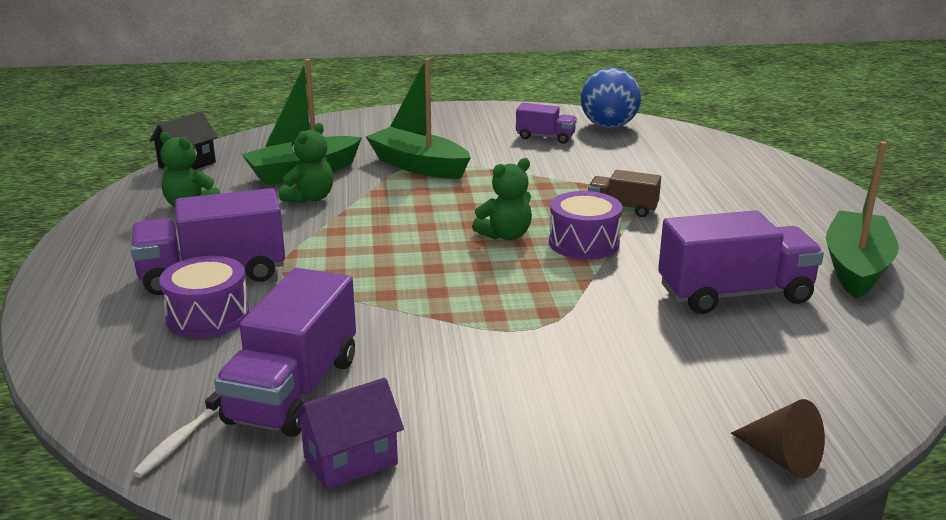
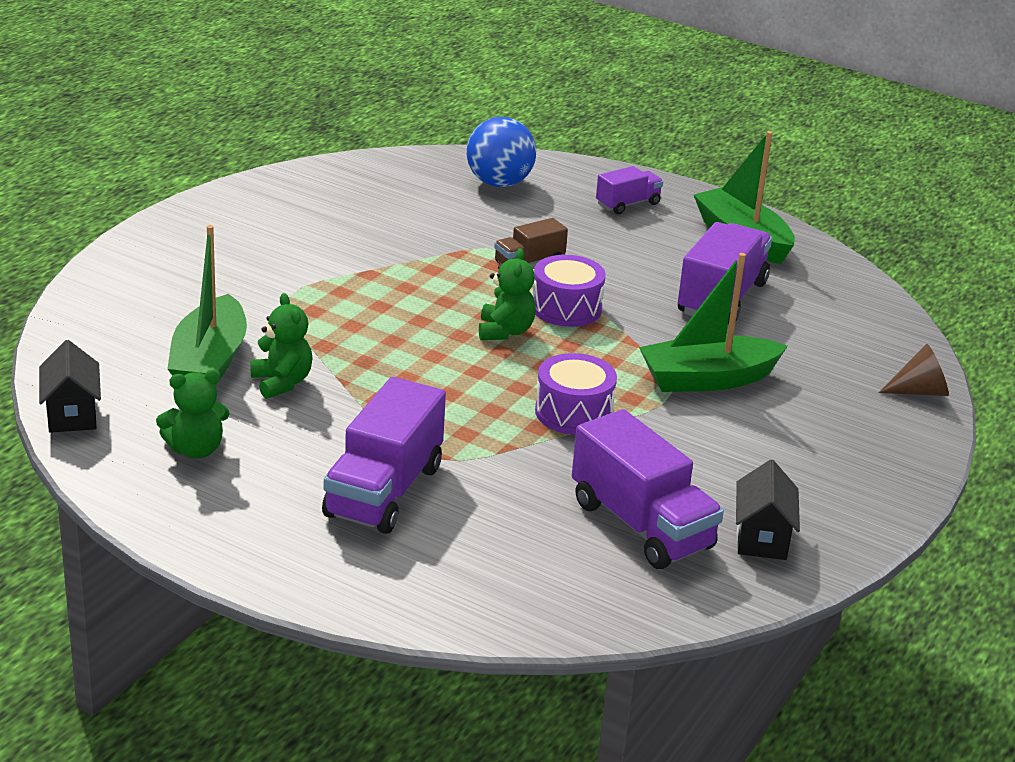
camera: 55 degrees left, 5 degrees up
white toothbrush [133,391,221,478] -> none
purple drum [159,256,250,338] -> purple drum moved to [535,353,617,435]
purple house [293,378,404,490] -> black house [736,460,800,560]
green boat [366,58,471,179] -> green boat moved to [639,253,788,392]
purple truck [516,103,577,144] -> purple truck moved to [596,166,663,214]
blue ball [581,67,641,128] -> blue ball moved to [466,117,536,187]

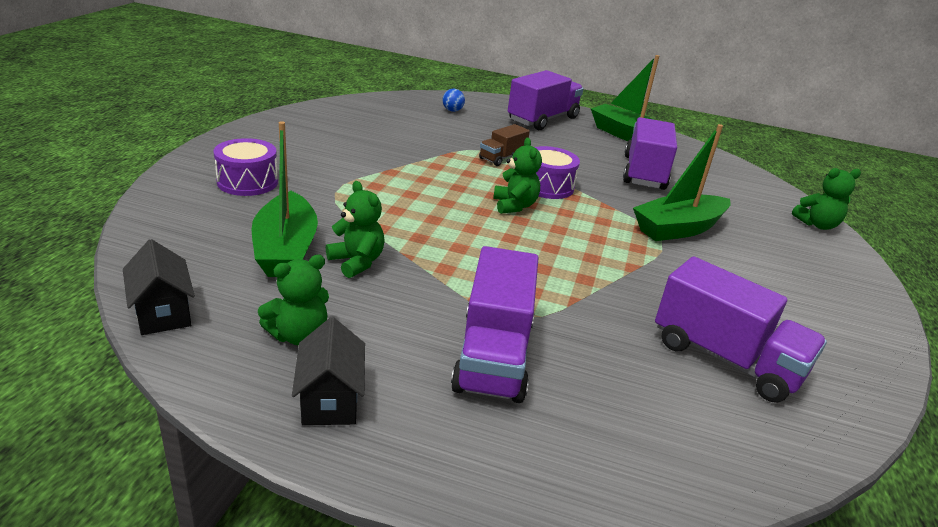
camera: 15 degrees left, 0 degrees up
blue ball [466,117,536,187] -> blue ball [442,89,465,112], size x0.46
purple drum [535,353,617,435] -> purple drum moved to [213,138,278,196]
purple truck [596,166,663,214] -> purple truck [508,70,584,130], size x1.83
black house [736,460,800,560] -> black house moved to [292,317,365,425]
brown cone [879,344,949,396] -> green teddy bear [792,168,861,230]

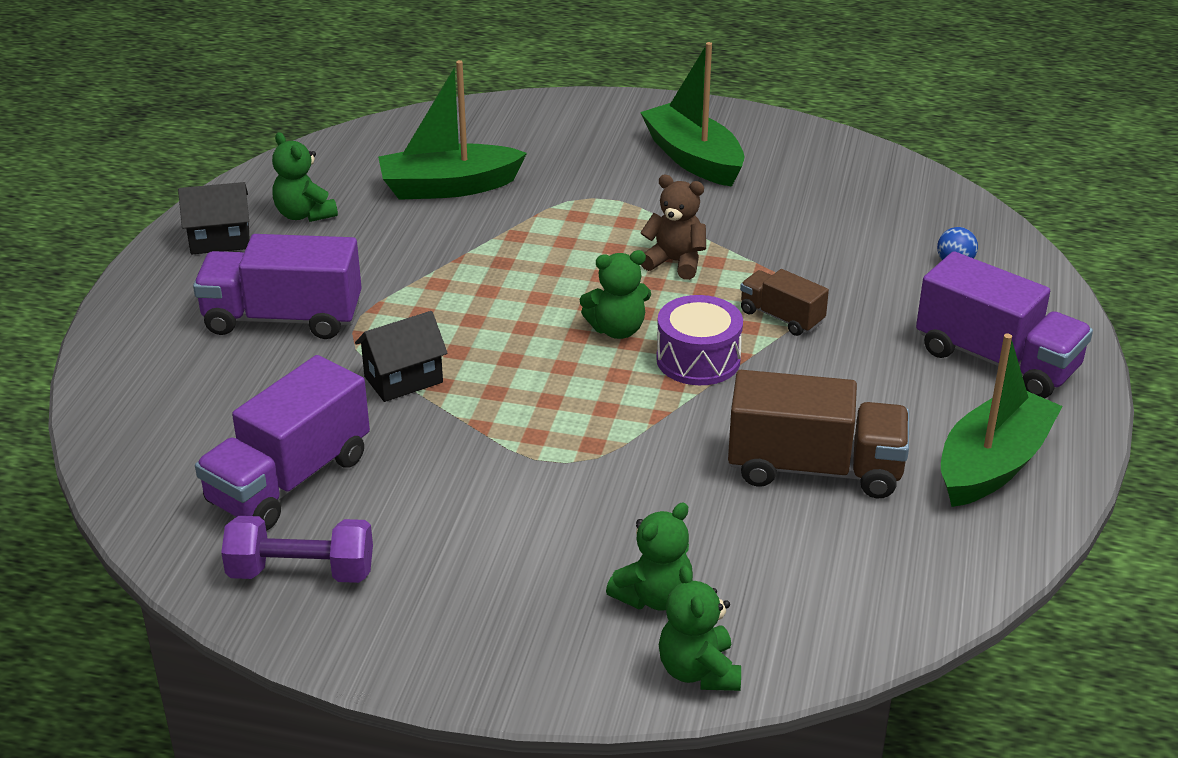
camera: 90 degrees right, 5 degrees up
black house [123,239,195,335] -> black house moved to [355,311,447,402]
purple drum [213,138,278,196] -> none
green teddy bear [326,181,385,278] -> green teddy bear moved to [606,503,693,610]
purple truck [623,117,677,190] -> brown truck [728,370,909,498]
green boat [633,124,731,241] -> green boat moved to [640,42,745,187]
none -> purple dumbbell [221,516,373,583]
none -> brown teddy bear [640,175,706,280]

